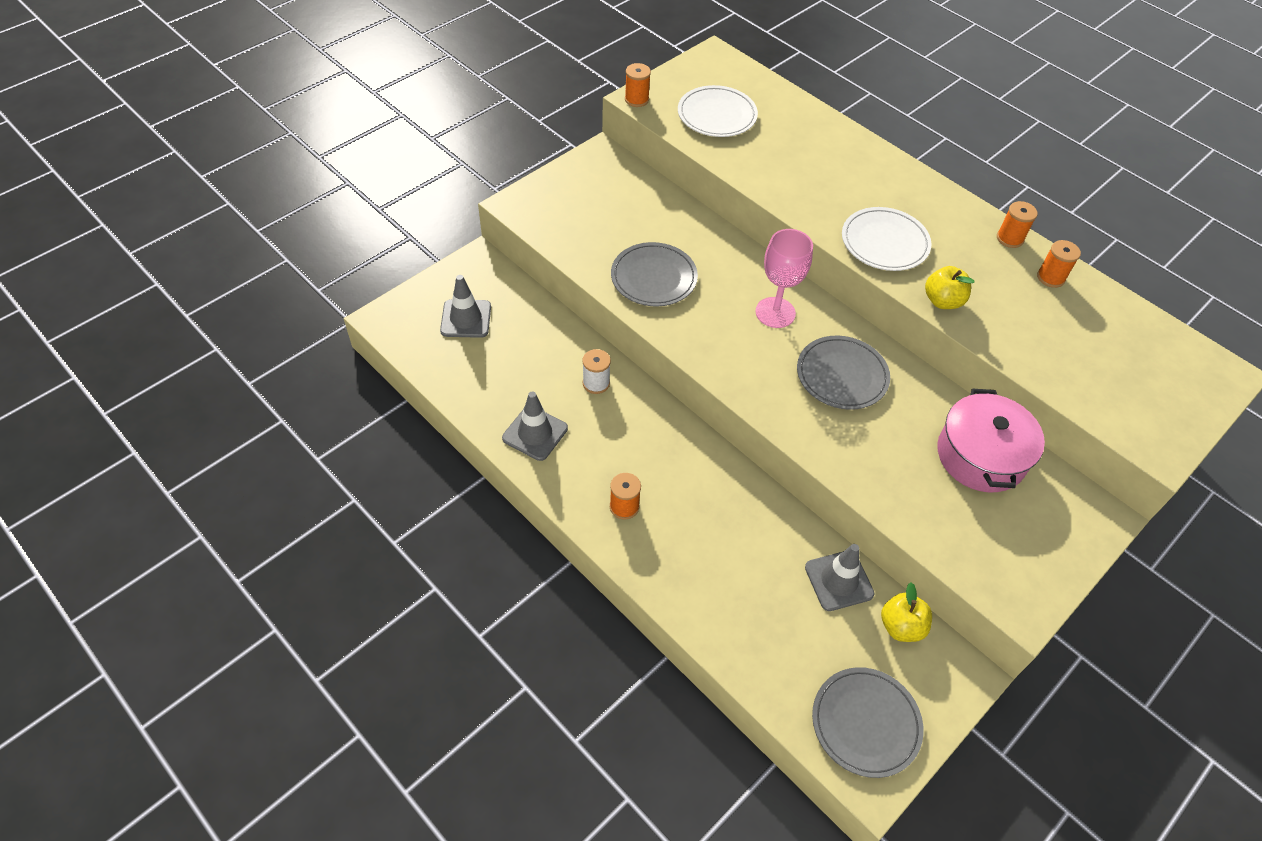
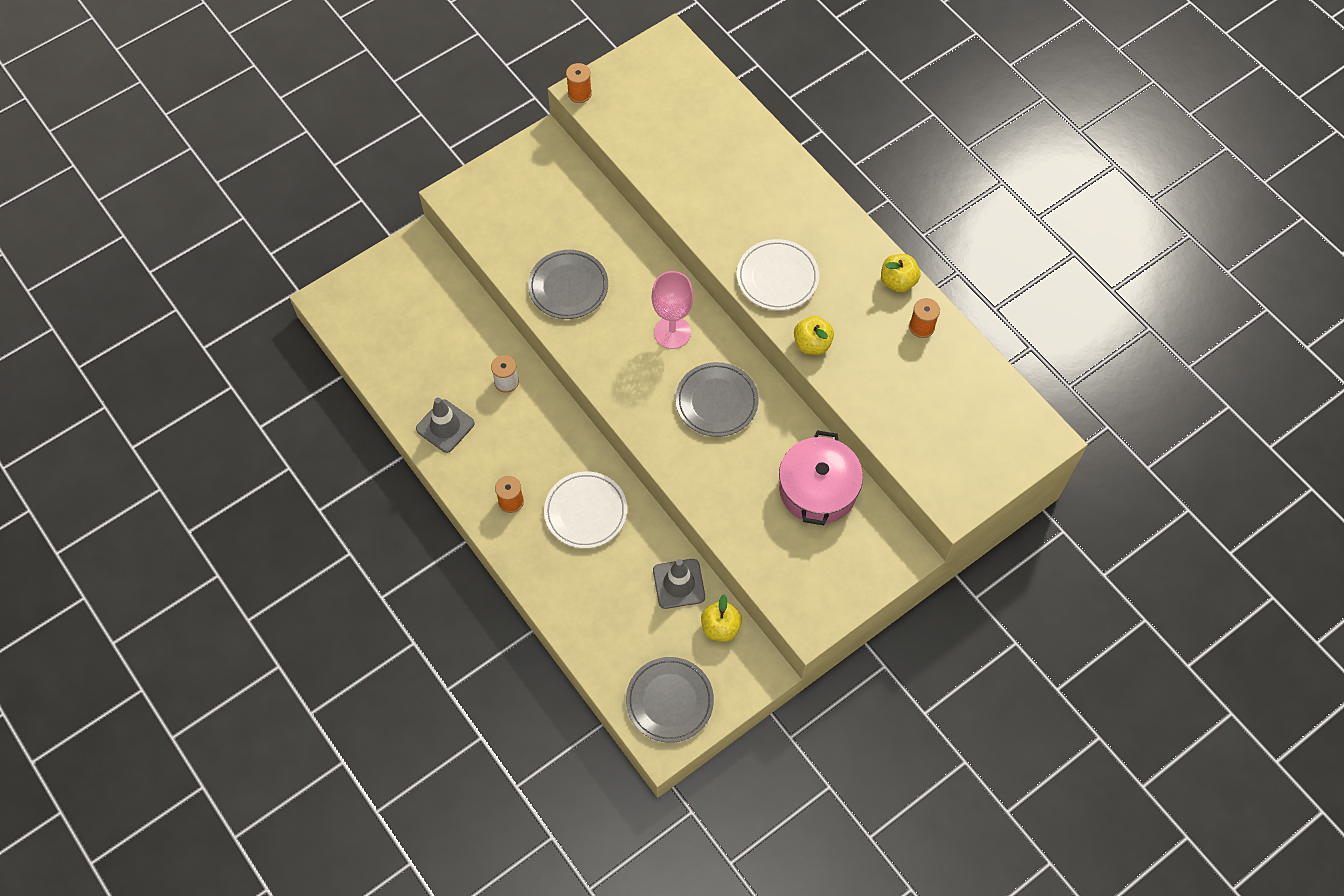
camera: 10 degrees right, 10 degrees up
grey traffic cone [440,275,491,338] -> none
white plate [678,85,758,137] -> white plate moved to [544,472,627,549]
orange spool [997,201,1038,248] -> yellow apple [881,254,920,292]

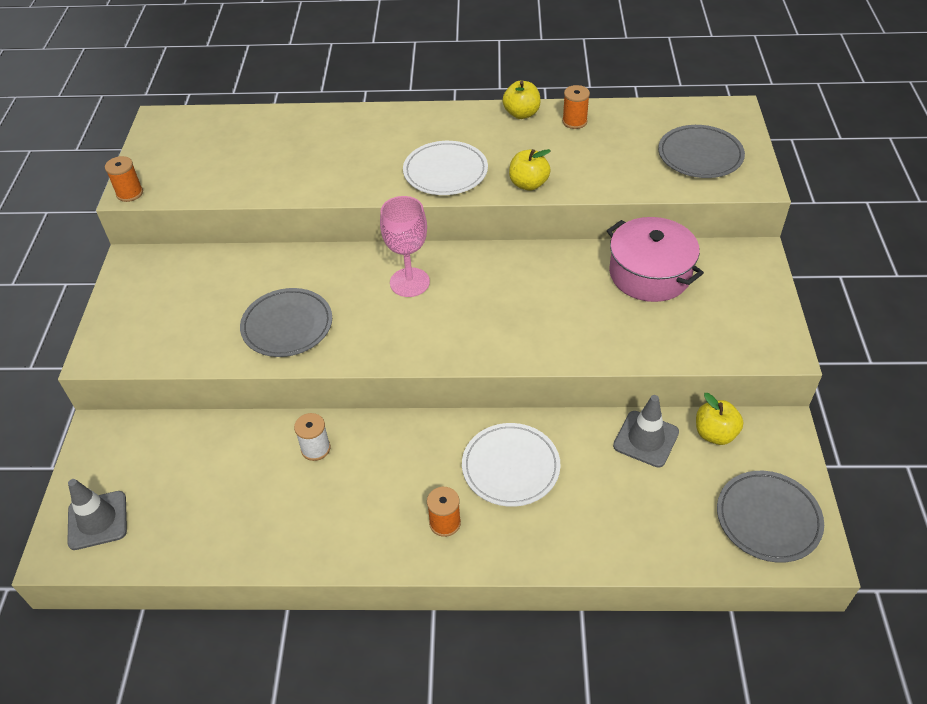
camera: 50 degrees left, 15 degrees down
grey traffic cone [416,397,475,453] -> grey traffic cone moved to [67,479,127,550]
grey plate [675,362,759,437] -> grey plate moved to [658,125,745,178]

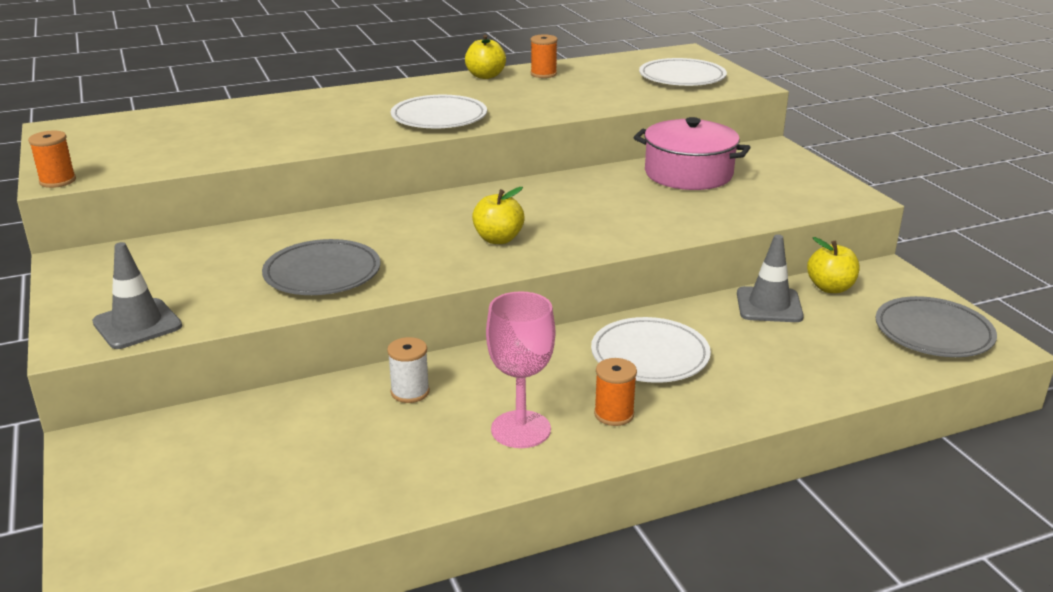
camera: 25 degrees left, 20 degrees down
grey traffic cone [67,479,127,550] -> grey traffic cone moved to [92,242,182,349]
pink goblet [380,196,430,297] -> pink goblet moved to [486,291,555,448]
yellow apple [509,149,551,191] -> yellow apple moved to [472,187,525,244]
grey plate [658,125,745,178] -> white plate [639,58,727,86]

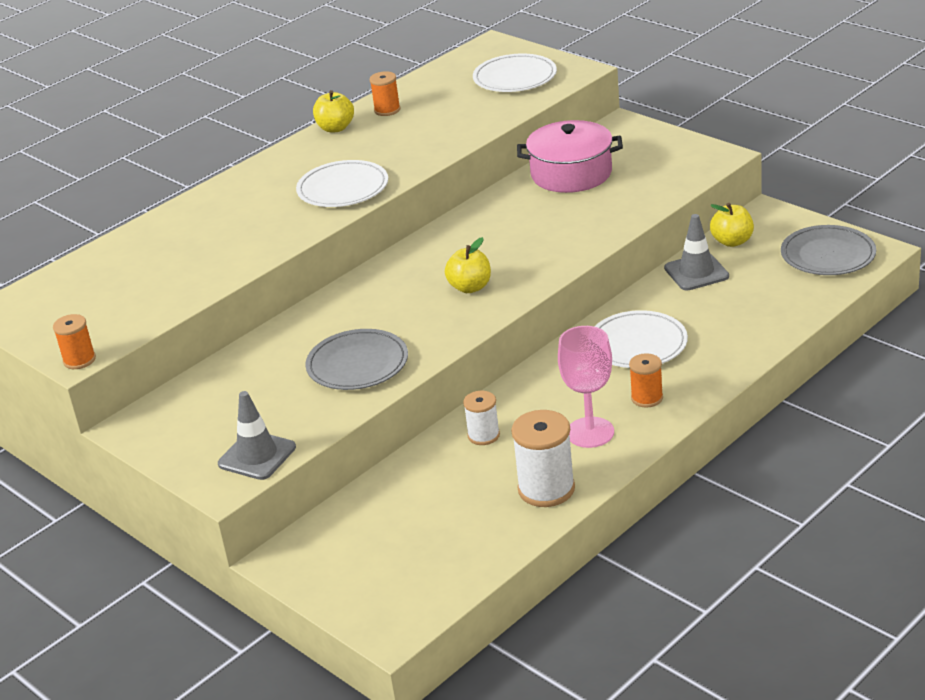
camera: 20 degrees left, 5 degrees up
none -> white spool [511,410,575,507]

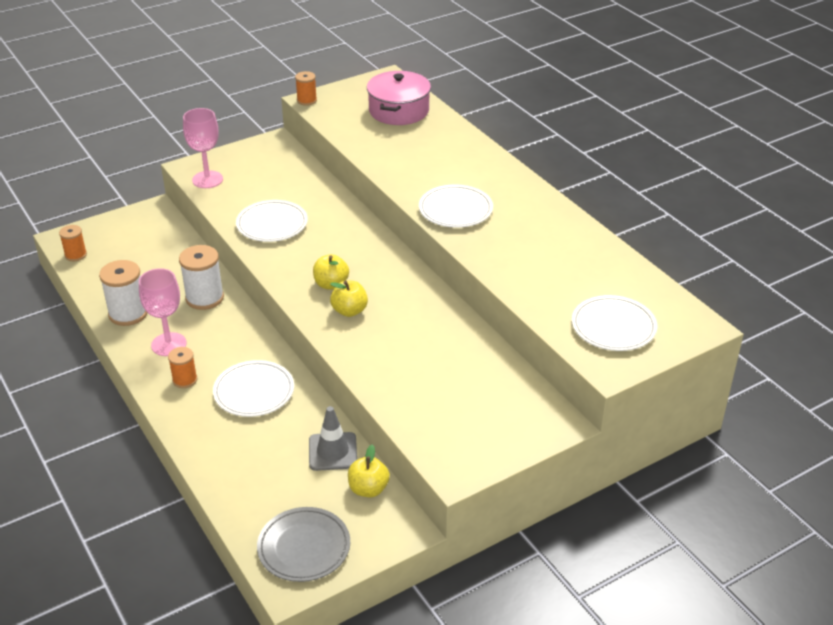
camera: 100 degrees right, 5 degrees up
grey traffic cone [218,391,296,480] -> pink goblet [183,108,223,188]
grey plate [305,329,408,390] -> white plate [236,200,308,242]
yellow apple [313,90,354,133] -> yellow apple moved to [330,281,368,317]
orange spool [370,71,400,116] -> orange spool moved to [59,225,87,261]
white spool [463,391,500,445] -> white spool [179,245,224,310], size x1.68
pink pot [517,120,623,193] -> pink pot moved to [367,71,431,125]

